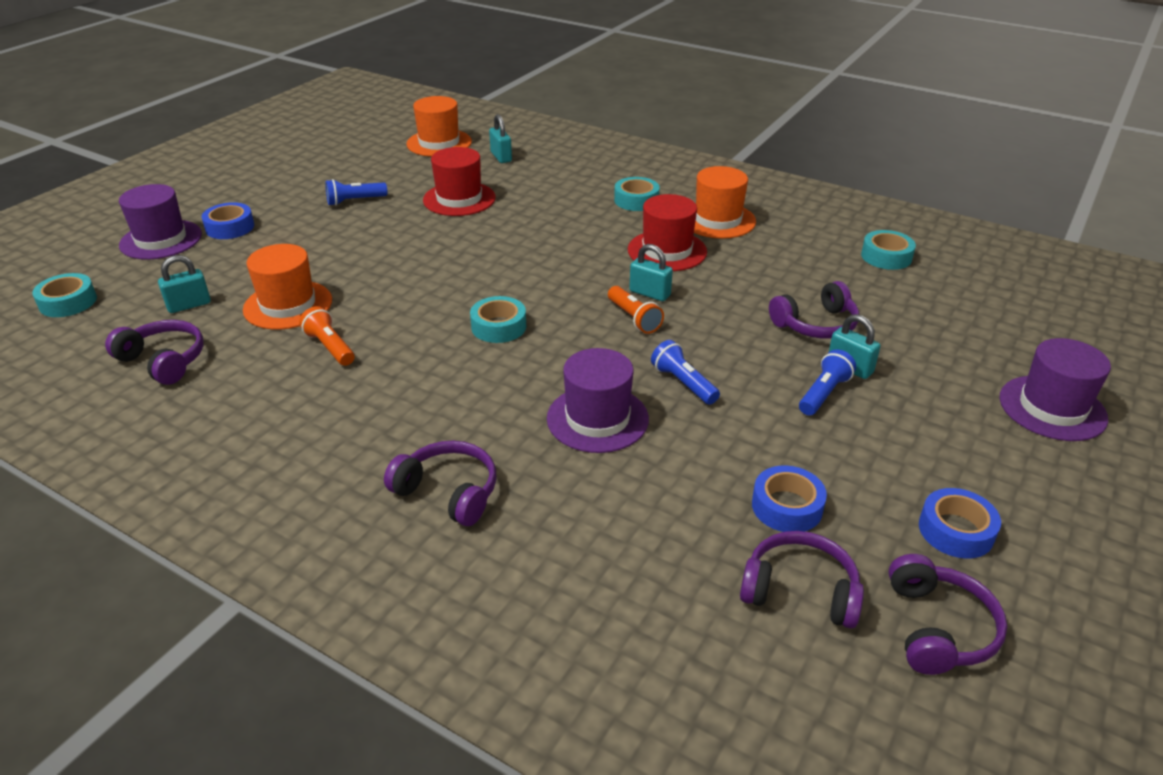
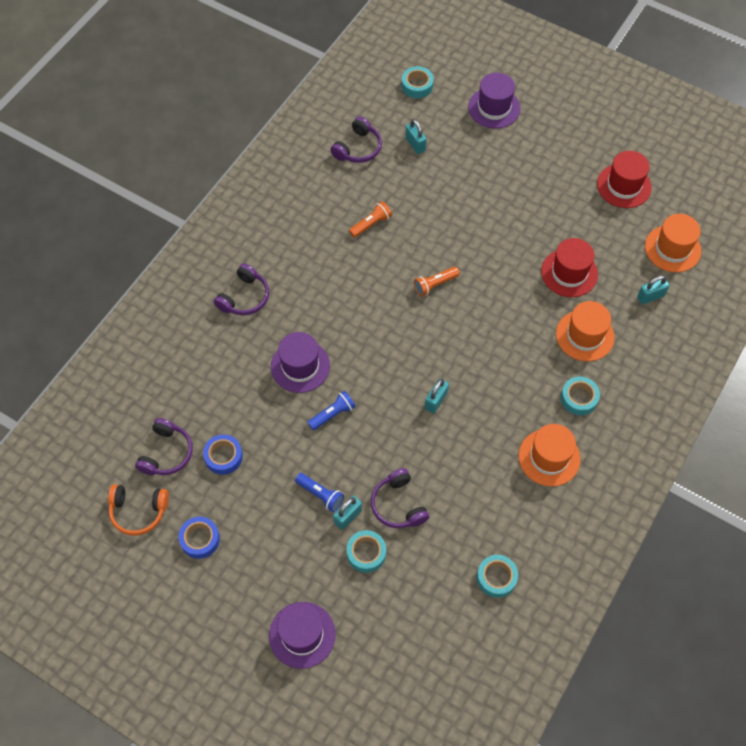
camera: 90 degrees right, 25 degrees up
blue tape [202,202,254,239] -> none
orange hat [243,244,332,330] -> orange hat moved to [556,301,615,361]
blue flashlight [325,179,387,206] -> none
turquoise tape [470,296,526,343] -> turquoise tape moved to [346,530,386,573]
orange flashlight [608,286,664,334] -> orange flashlight moved to [414,267,460,297]
red hat [628,194,707,271] -> red hat moved to [597,151,652,208]
purple headphones [889,554,1008,675] -> orange headphones [108,485,169,536]

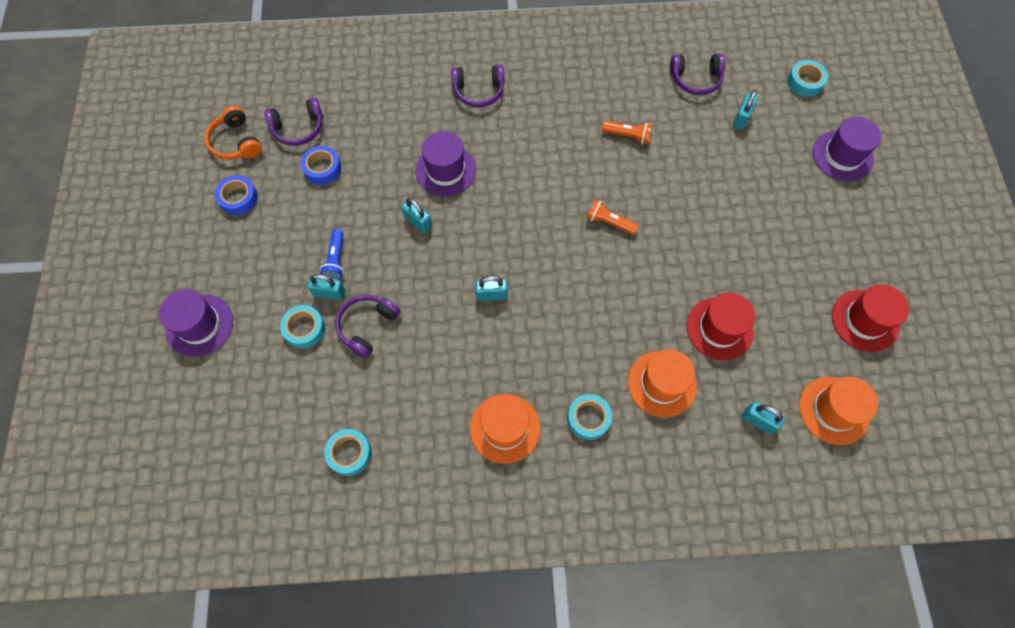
camera: 55 degrees right, 5 degrees up
blue flashlight [307,391,356,430] -> turquoise padlock [401,198,432,234]

